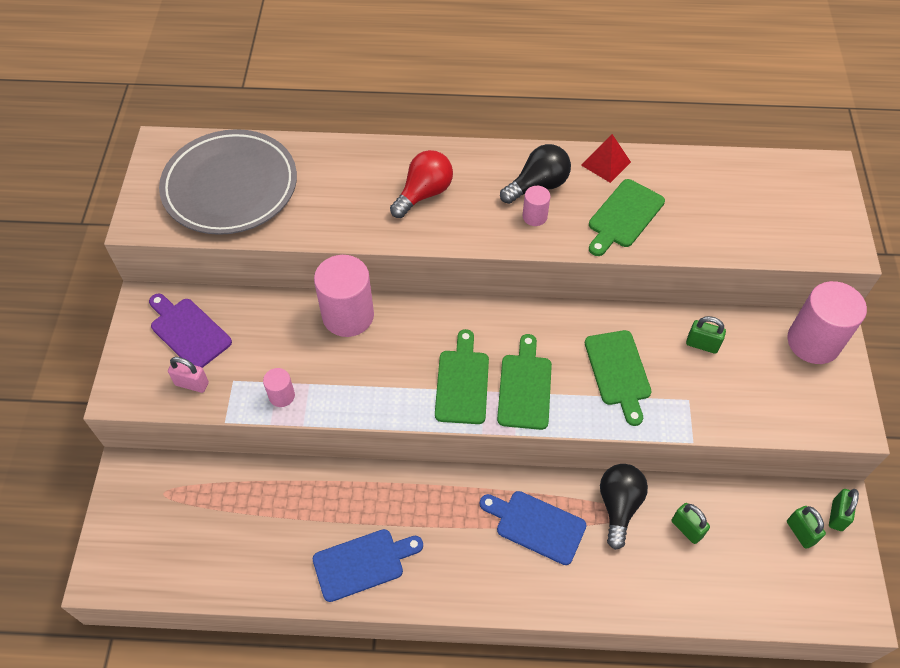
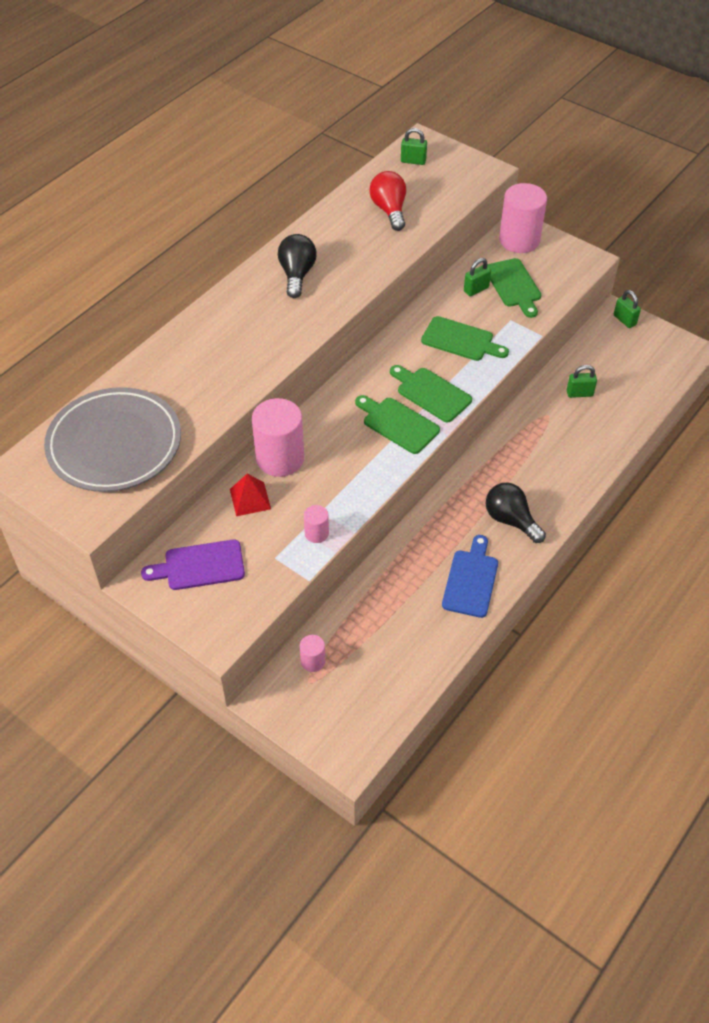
camera: 55 degrees left, 5 degrees down
pink padlock [168,357,209,393] -> none
red light bulb [390,150,453,218] -> red light bulb moved to [370,171,406,231]
blue cutting board [480,491,587,565] -> none
pink cylinder [522,186,550,226] -> pink cylinder moved to [300,635,325,672]
red pyramid [581,134,631,183] -> red pyramid moved to [230,474,271,516]
green cutting board [589,179,665,256] -> green cutting board moved to [487,258,541,318]
black light bulb [600,464,648,550] -> black light bulb moved to [486,482,546,543]
green padlock [787,506,826,549] -> green padlock moved to [401,128,427,165]

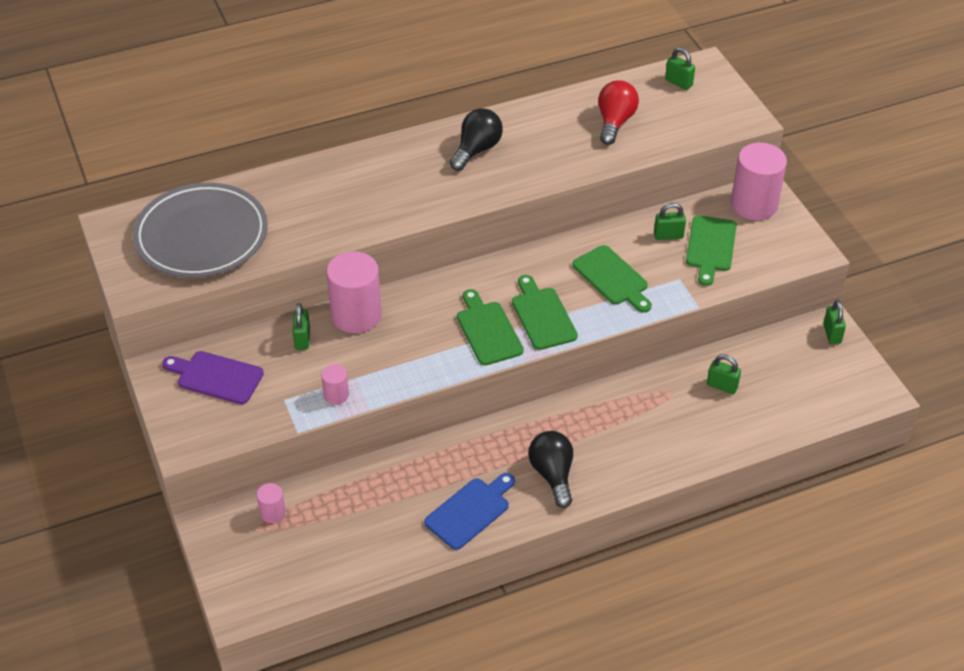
camera: 30 degrees right, 5 degrees down
red pyramid [230,474,271,516] -> green padlock [292,303,310,350]

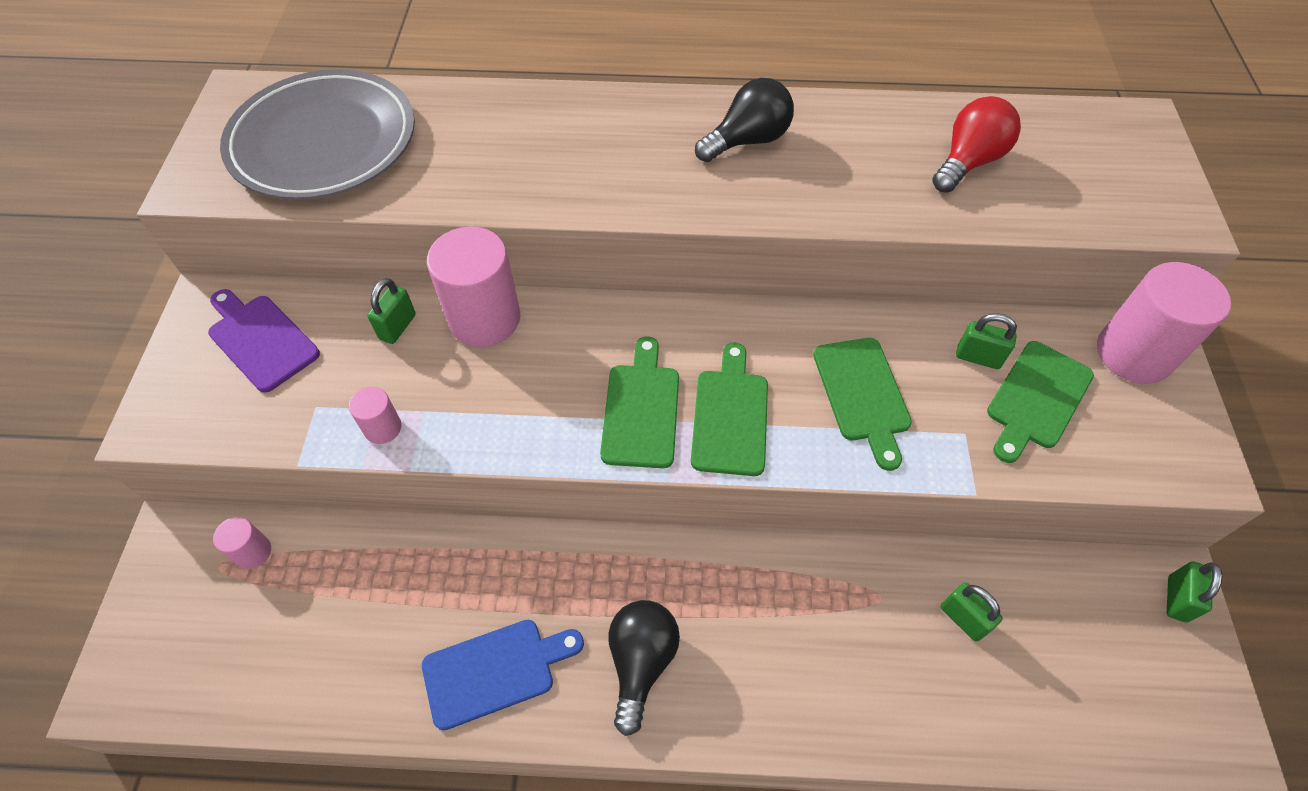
camera: 25 degrees right, 10 degrees up
green padlock [665,48,695,90] -> none

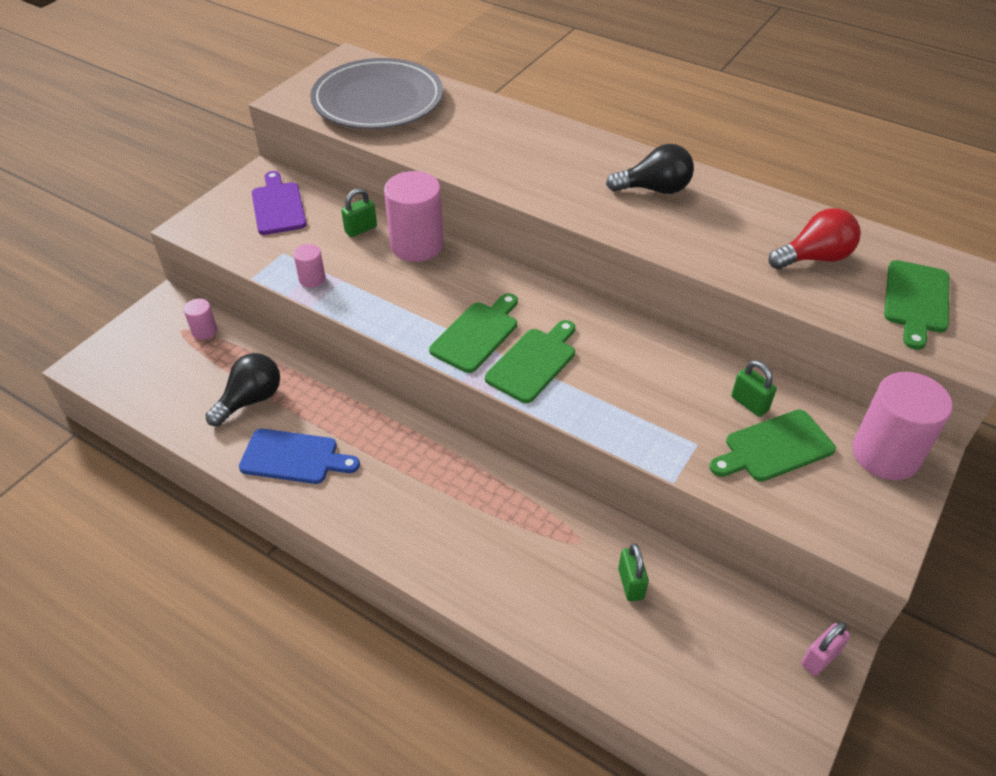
camera: 30 degrees right, 10 degrees down
black light bulb [608,600,680,736] -> black light bulb moved to [205,353,280,426]
green cutting board [813,338,912,471] -> green cutting board moved to [884,260,949,350]
green padlock [1167,561,1223,623] -> pink padlock [801,622,850,676]

